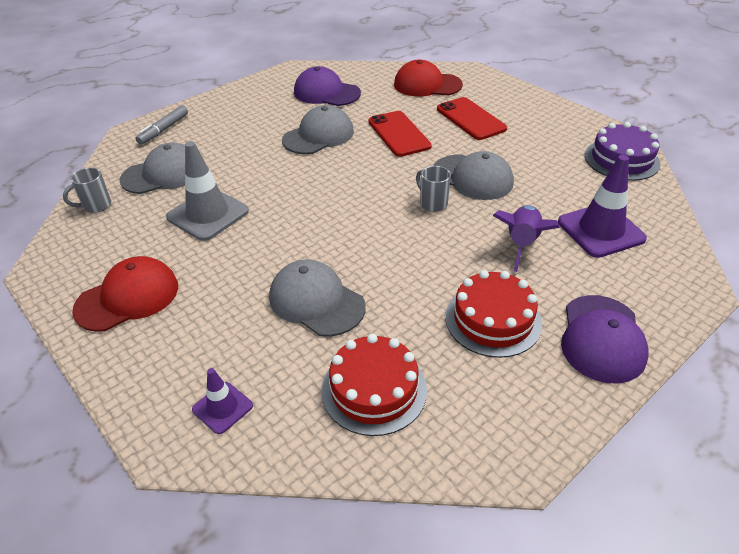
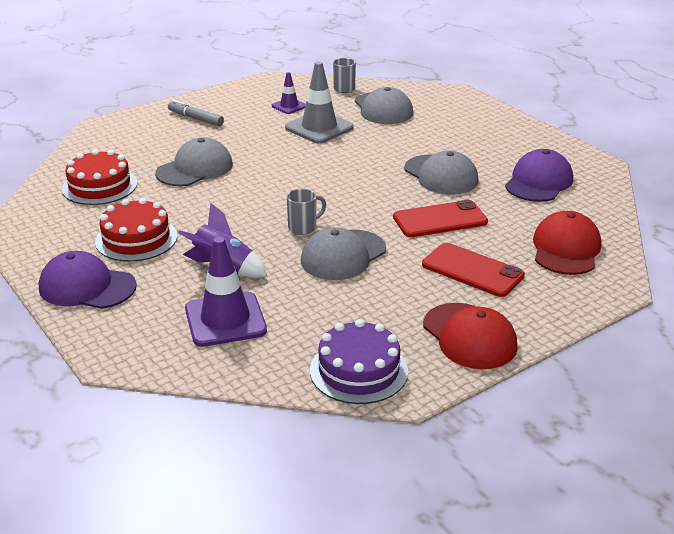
camera: 95 degrees right, 10 degrees down
red cap [72,256,178,332] -> red cap moved to [423,303,517,369]
grey marker [135,105,188,145] -> grey marker moved to [168,100,224,126]
purple traffic cone [192,368,253,434] -> purple traffic cone moved to [272,72,306,114]
red phone [437,97,507,140] -> red phone turned 60 degrees clockwise [422,243,525,297]

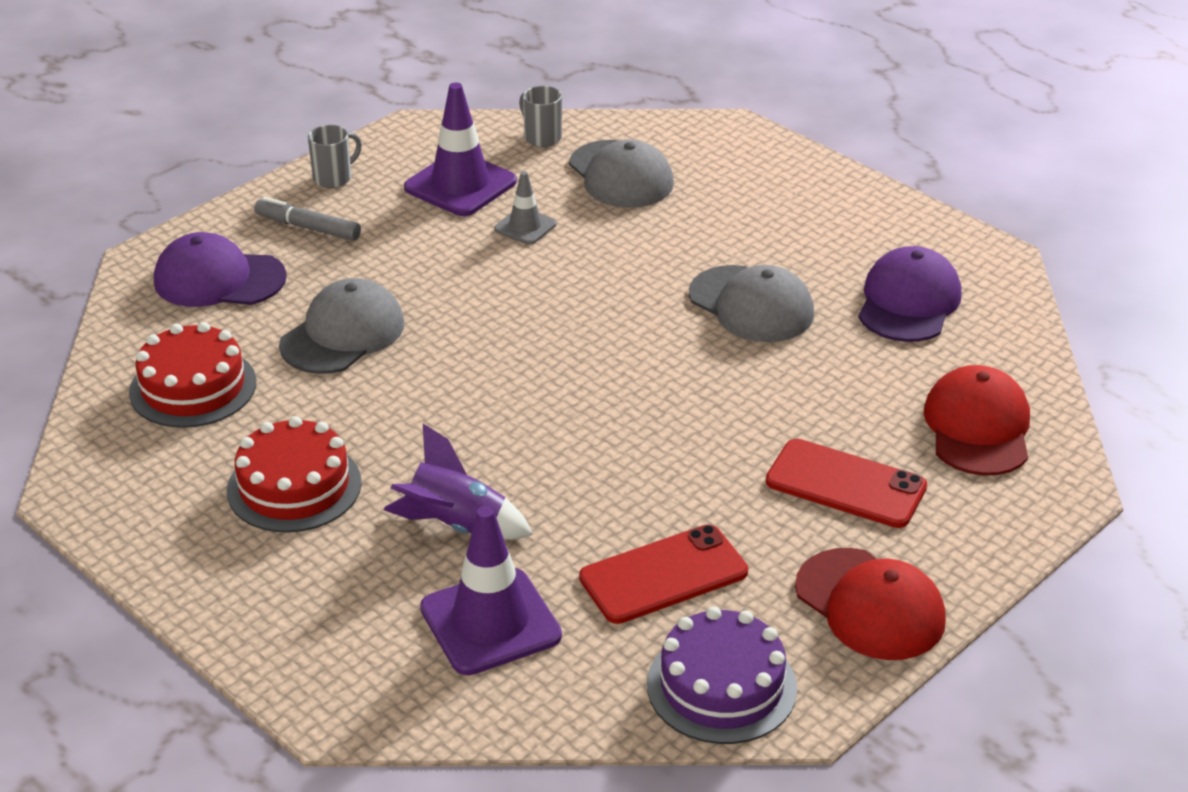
camera: 10 degrees left, 5 degrees up
purple cap [39,251,137,309] -> purple cap moved to [154,232,287,307]
purple traffic cone [272,72,306,114] -> purple traffic cone [404,83,517,216], size x1.84
grey traffic cone [285,61,354,144] -> grey traffic cone [494,171,557,245], size x0.54
grey mug [287,189,326,235] -> grey mug moved to [308,125,362,188]
grey cap [301,227,386,280] -> none
red phone [393,200,488,237] -> red phone moved to [579,524,748,624]

